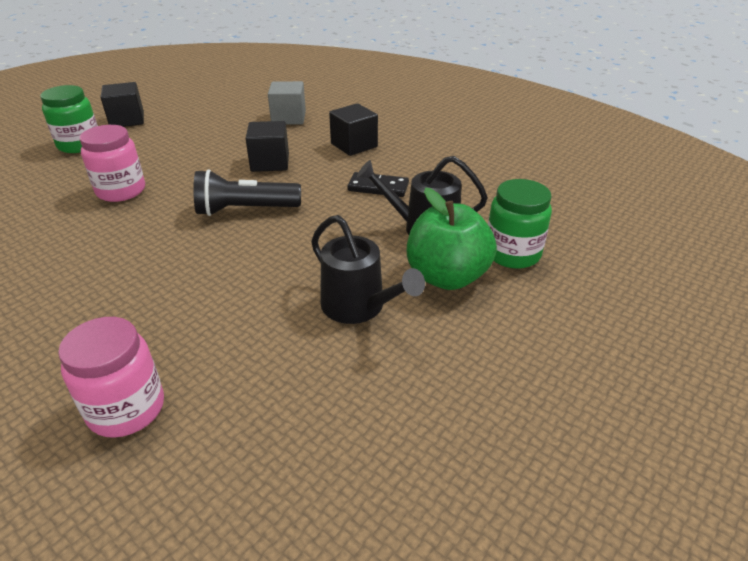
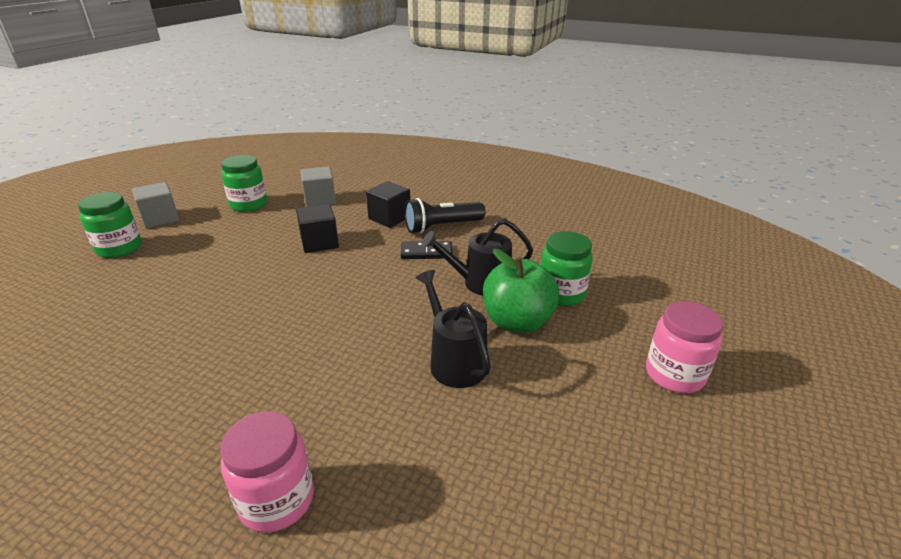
camera: 15 degrees left, 5 degrees down
pink jar [79,125,145,202] -> pink jar moved to [646,301,724,393]
black cube [101,82,144,127] -> grey cube [132,182,179,228]
black flashlight [193,169,301,216] -> black flashlight moved to [405,198,485,234]
black watering can [311,215,425,324] -> black watering can turned 150 degrees counterclockwise [415,270,491,388]
none -> green jar [221,155,267,212]

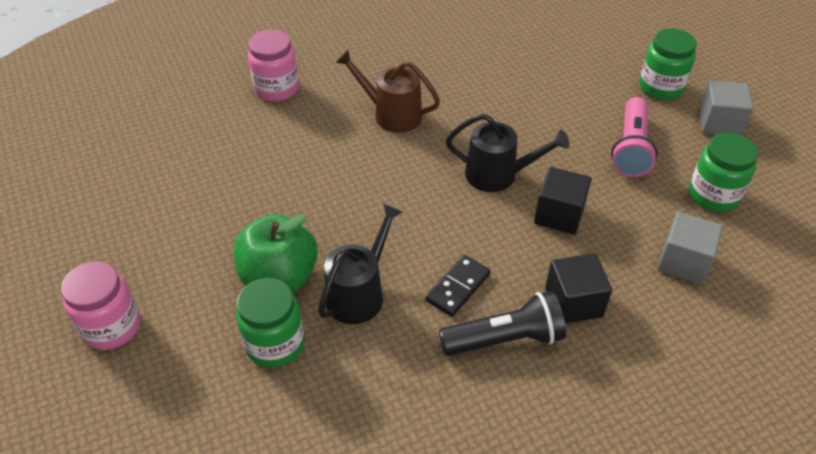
camera: 130 degrees right, 15 degrees up
black flashlight [405,198,485,234] -> black flashlight turned 60 degrees clockwise [439,291,566,356]
black watering can [415,270,491,388] -> black watering can moved to [446,114,570,192]
none -> brown watering can [335,50,440,133]
none -> pink flashlight [611,97,658,177]

